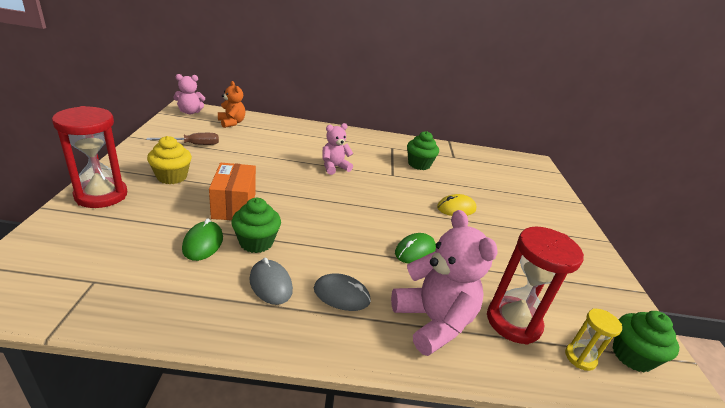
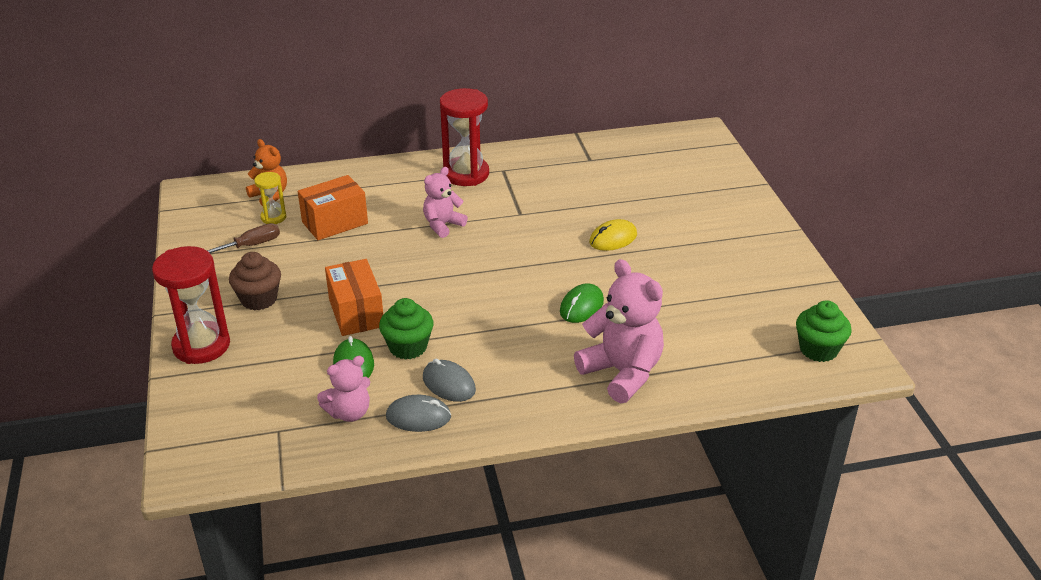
camera: 10 degrees left, 5 degrees up
yellow cupcake [147,136,192,184] -> brown cupcake [229,252,281,311]
pink teddy bear [173,74,205,114] -> pink teddy bear moved to [317,356,370,422]
grey mouse [314,273,371,311] -> grey mouse moved to [386,395,451,432]
green cupcake [407,131,439,170] -> none
red hourglass [487,227,584,345] -> red hourglass moved to [440,88,489,186]
yellow hourglass [565,308,622,371] -> yellow hourglass moved to [254,172,286,224]
none -> orange box [298,175,368,240]

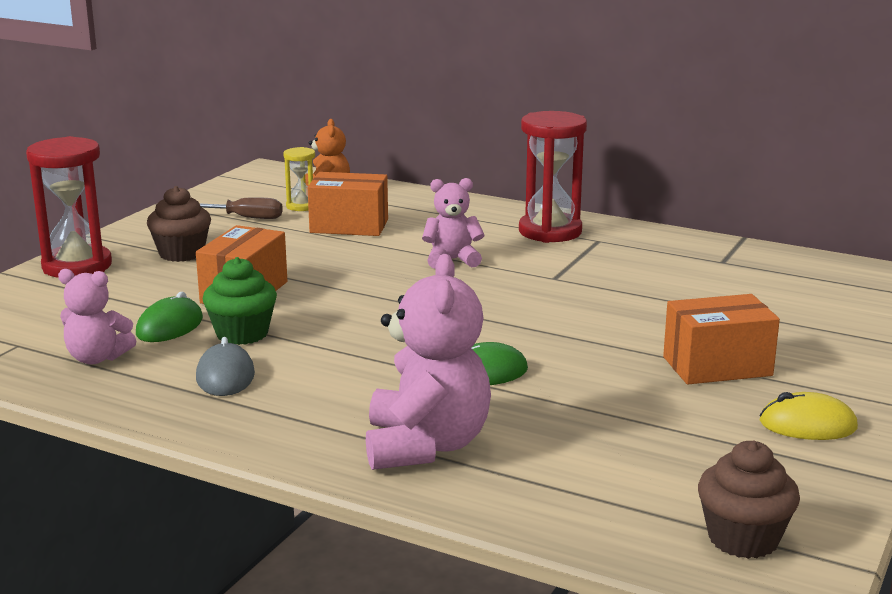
camera: 40 degrees right, 15 degrees down
grey mouse [386,395,451,432] -> none
yellow mouse [589,219,637,251] -> yellow mouse moved to [759,392,858,440]
green cupcake [796,300,852,362] -> brown cupcake [698,441,800,559]
none -> orange box [663,294,780,384]

